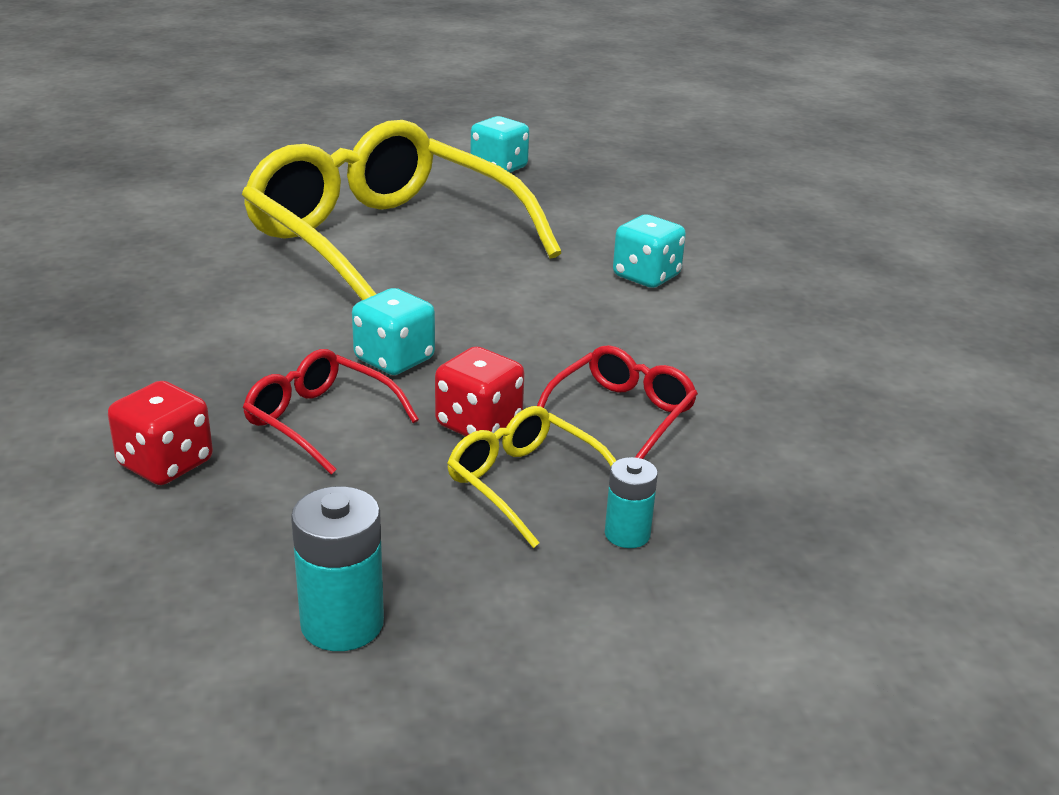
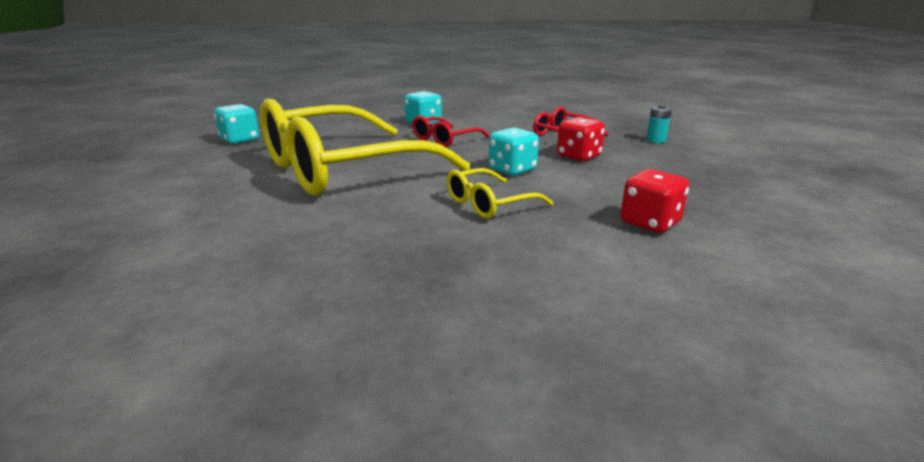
camera: 80 degrees left, 5 degrees down
red glasses [243,349,419,475] -> red glasses moved to [412,116,490,147]
turquoise battery [291,486,384,651] -> none
yellow glasses [447,406,616,548] -> yellow glasses moved to [446,168,553,219]

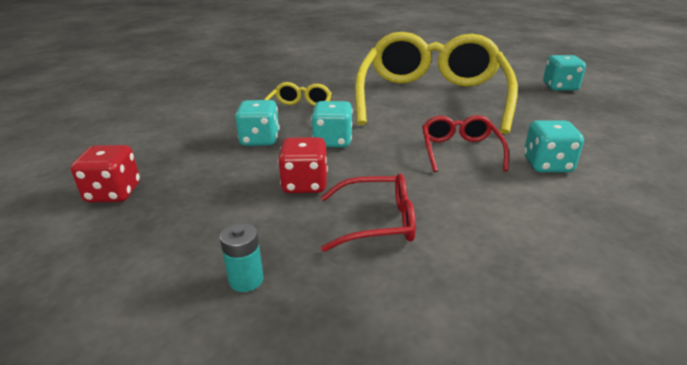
camera: 135 degrees right, 5 degrees up
red dice [621,169,689,233] -> red dice moved to [71,145,140,202]
none -> turquoise dice [235,100,279,146]

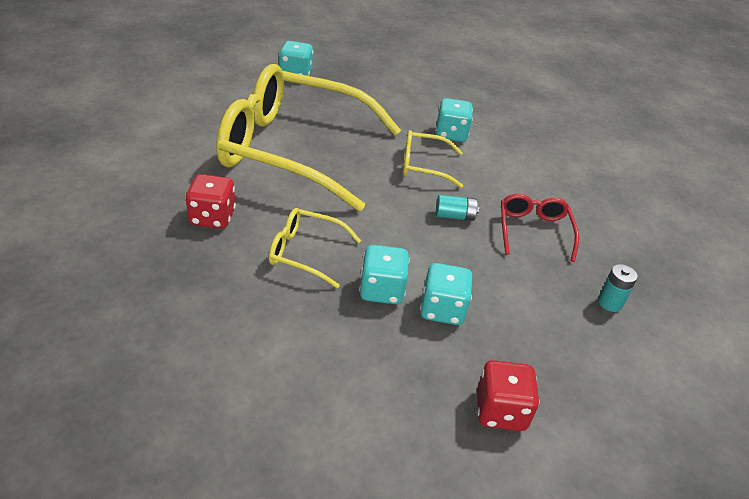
camera: 90 degrees left, 10 degrees up
red dice [278,137,328,193] -> red dice moved to [185,174,236,229]
turquoise dice [311,101,353,147] -> turquoise dice moved to [420,263,473,325]
red glasses [422,115,509,172] -> yellow glasses [403,130,463,188]
none -> turquoise battery [436,195,479,221]

